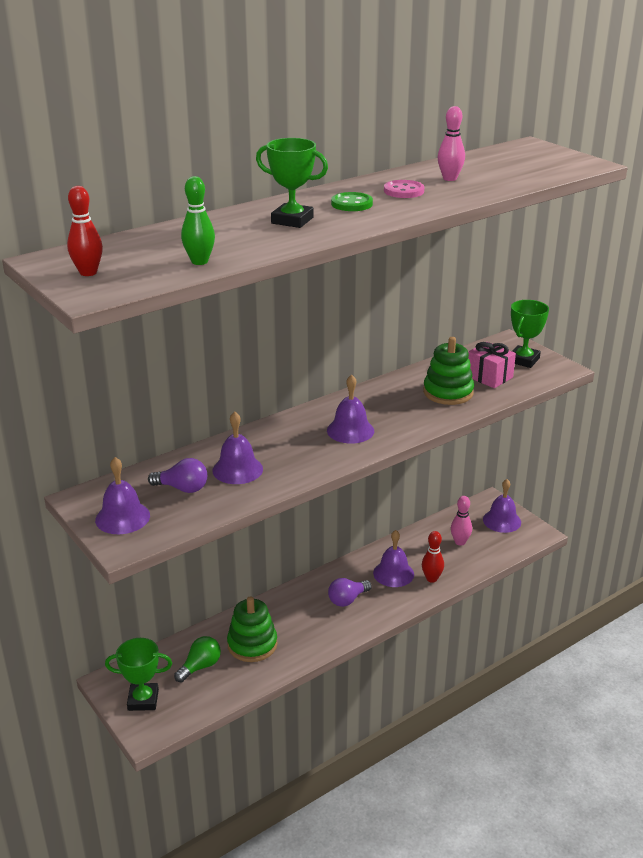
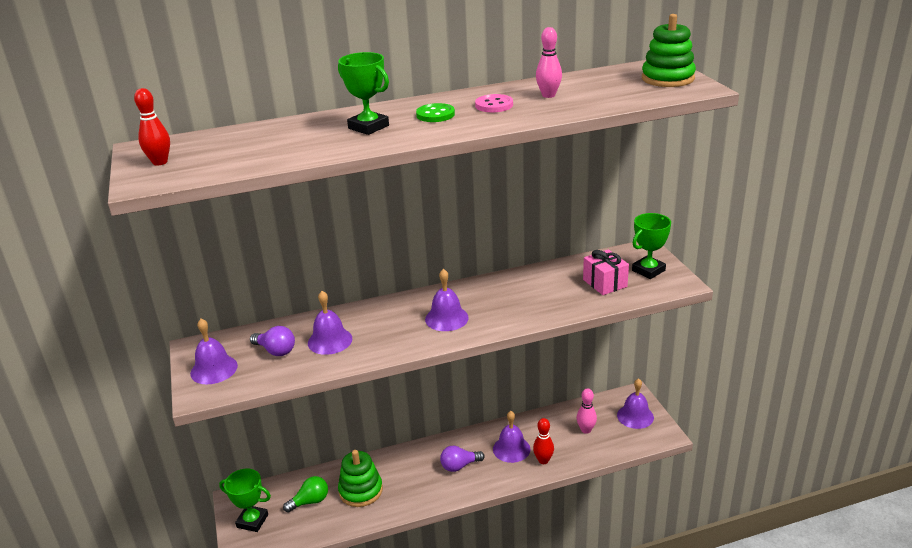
camera: 20 degrees right, 0 degrees up
green bowling pin [181,176,215,265] -> none
green stacking toy [423,337,474,405] -> green stacking toy moved to [642,14,696,87]

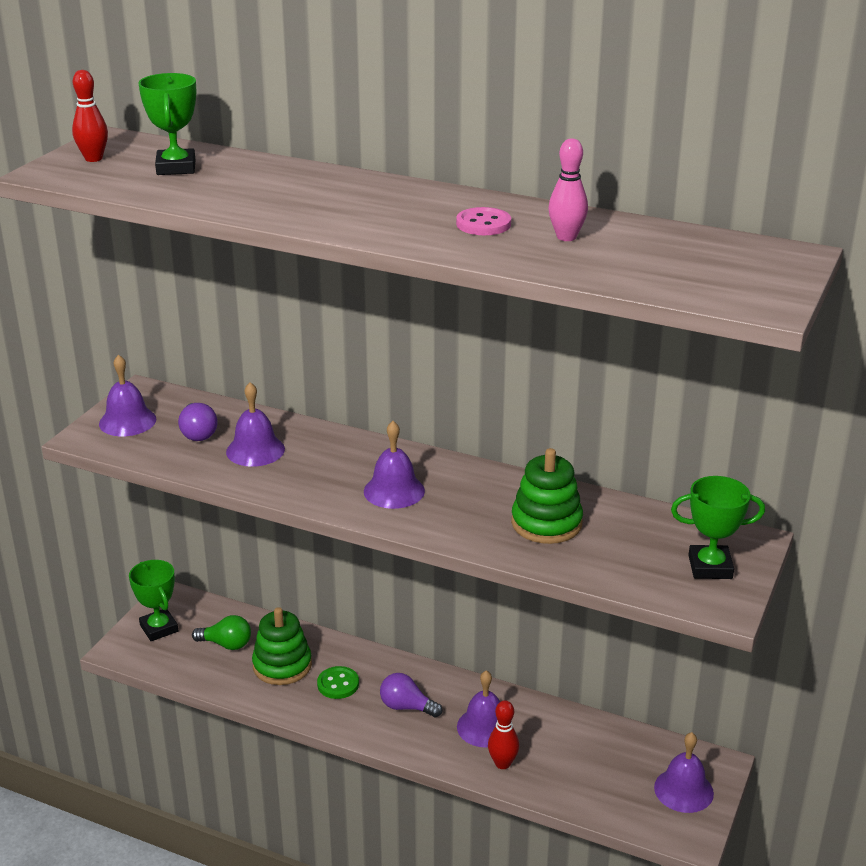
camera: 40 degrees right, 0 degrees up
green trophy [338,52,389,135] -> green trophy moved to [138,73,196,175]
green button [416,103,455,122] -> green button moved to [317,666,359,699]
pink bowling pin [577,388,597,434] -> none
pink gift [583,249,629,295] -> none
green stacking toy [642,14,696,87] -> green stacking toy moved to [511,448,583,544]

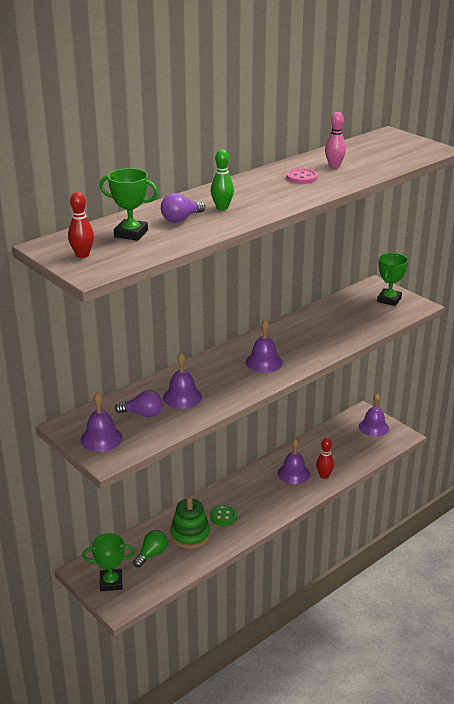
camera: 65 degrees left, 0 degrees up
purple light bulb [380,673,442,717] -> purple light bulb moved to [161,193,205,222]
green stacking toy [511,448,583,544] -> none
none -> green bowling pin [211,149,234,210]

